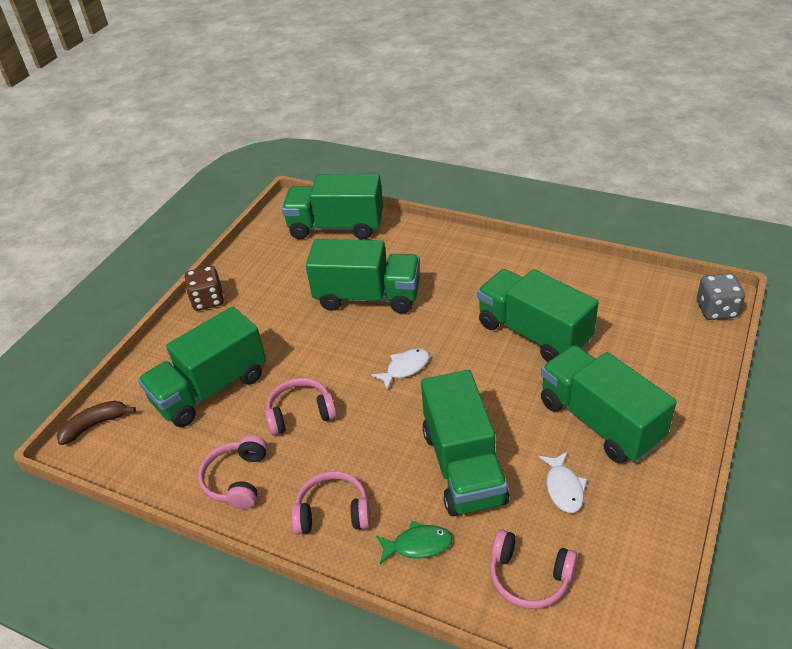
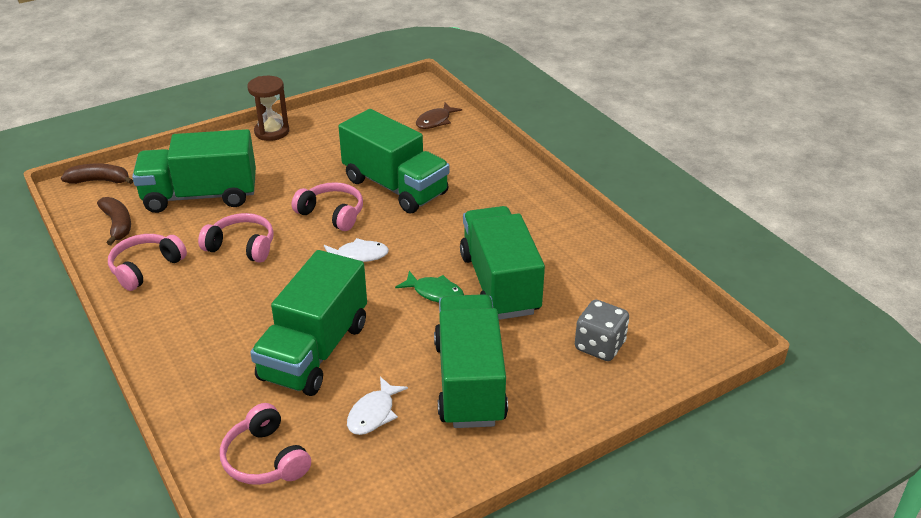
camera: 30 degrees right, 5 degrees down
brown dice [184,266,224,311] -> brown hourglass [247,76,289,141]
green truck [282,174,383,240] -> brown fish [416,103,462,129]
pink headphones [291,471,370,535] -> pink headphones moved to [292,182,363,231]
green fish [376,521,452,564] -> green fish moved to [395,271,464,303]
grey dice [697,273,745,320] -> grey dice moved to [575,300,629,361]
none -> brown banana [97,197,131,245]

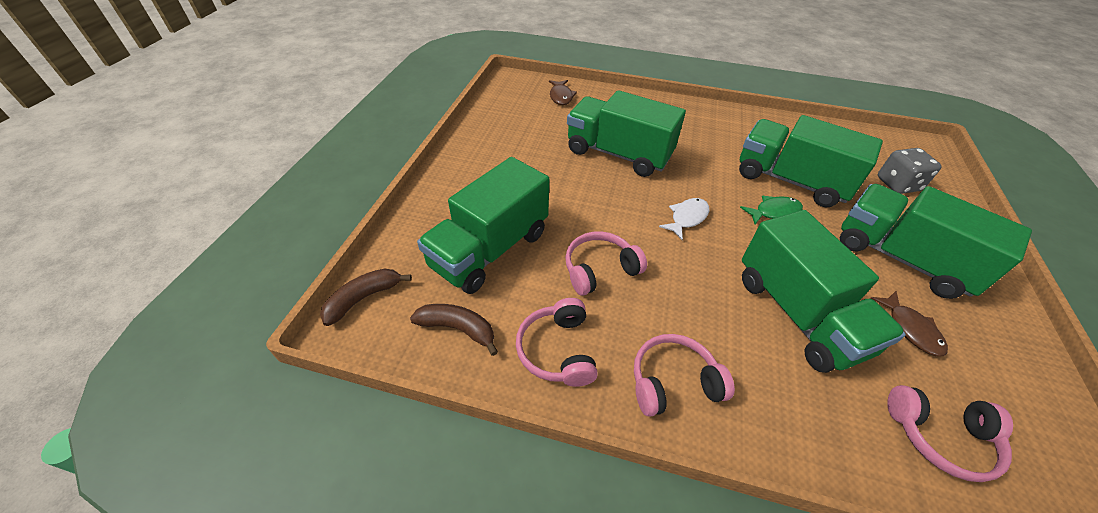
camera: 45 degrees left, 10 degrees up
brown hourglass [247,76,289,141] -> none
pink headphones [292,182,363,231] -> pink headphones moved to [634,334,735,417]
green truck [338,109,450,214] -> green truck turned 150 degrees counterclockwise [567,90,686,177]
white fish [347,377,408,435] -> brown fish [870,291,948,356]

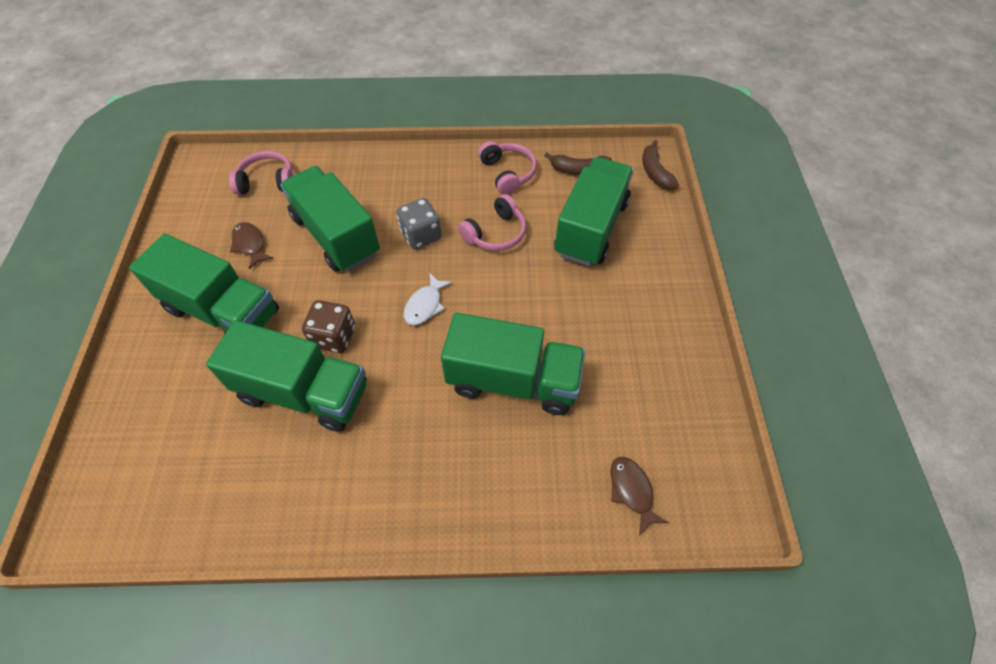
camera: 165 degrees right, 10 degrees up
brown banana [320,269,412,326] -> brown banana turned 135 degrees clockwise [642,140,679,190]
pink headphones [634,334,735,417] -> none
green fish [740,196,803,225] -> brown dice [302,300,355,353]
grey dice [878,148,941,194] -> grey dice moved to [397,198,442,249]

